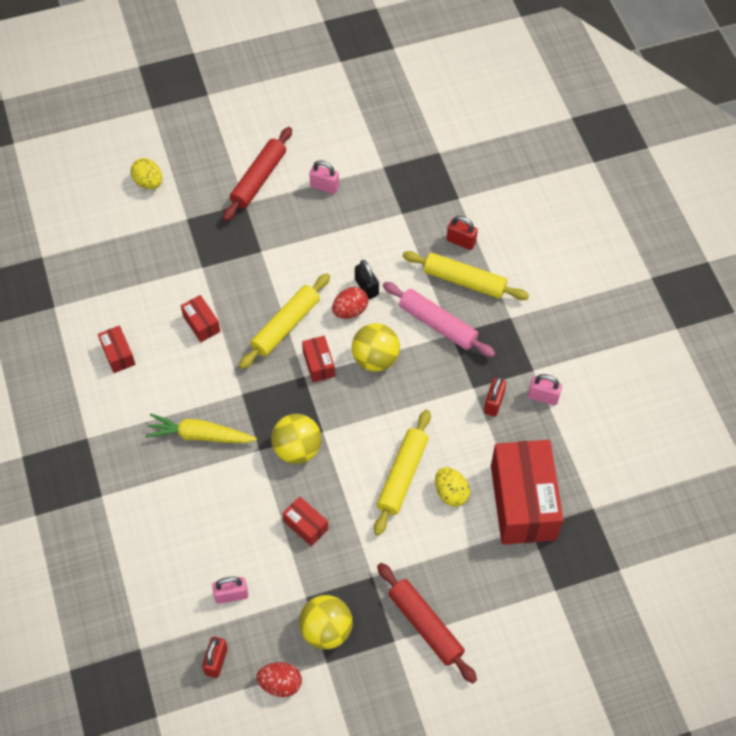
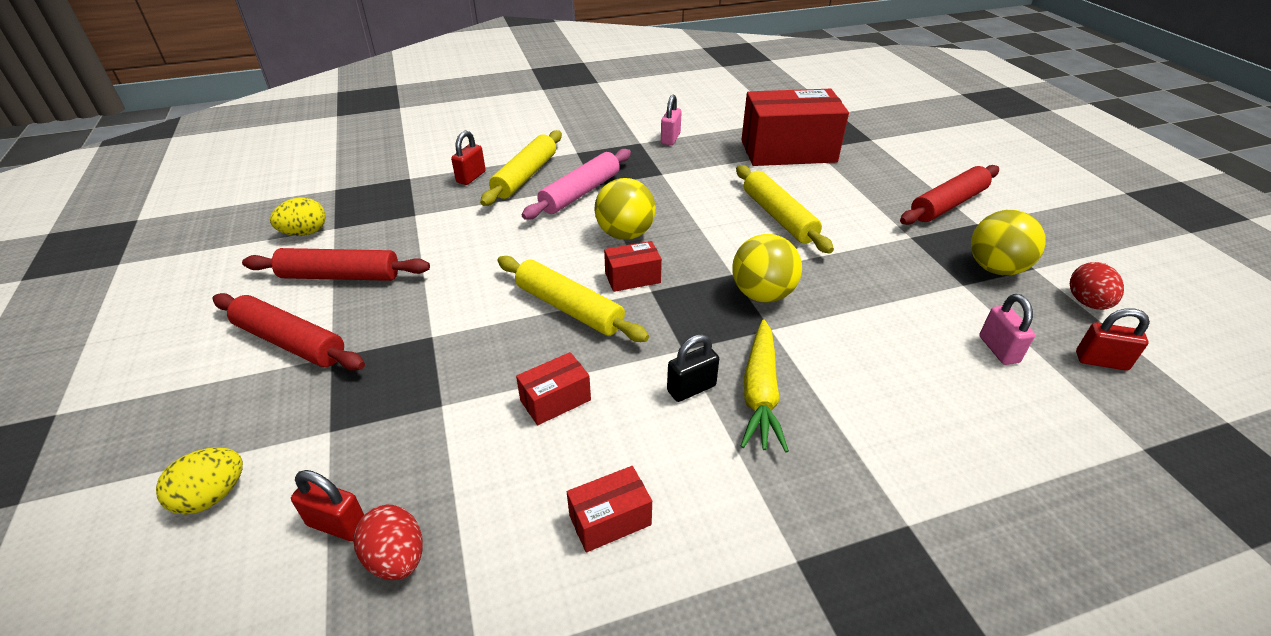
camera: 90 degrees left, 20 degrees down
red box [282,496,328,546] -> none
pink padlock [309,160,339,194] -> red rolling pin [242,248,430,281]
red egg [332,287,368,319] -> red egg moved to [353,505,423,580]
black padlock [355,260,379,299] -> black padlock moved to [667,334,719,402]
yellow rolling pin [374,410,431,535] -> yellow rolling pin turned 45 degrees clockwise [736,165,834,253]
yellow egg [435,467,470,507] -> yellow egg moved to [270,197,326,236]
red padlock [484,376,506,417] -> red padlock moved to [291,470,364,541]

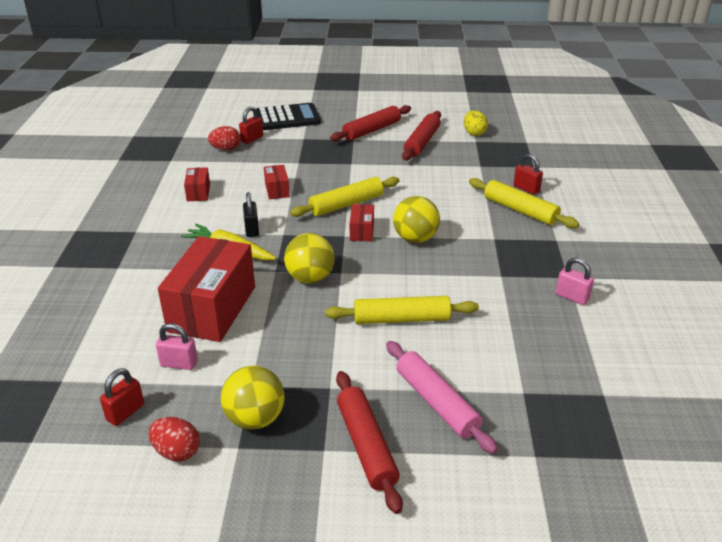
camera: 110 degrees right, 5 degrees down
yellow egg [156,447,243,515] -> black calculator [256,103,321,130]
pink rolling pin [522,149,631,220] -> pink rolling pin moved to [386,341,498,454]
red box [741,89,849,166] -> red box moved to [158,236,255,342]

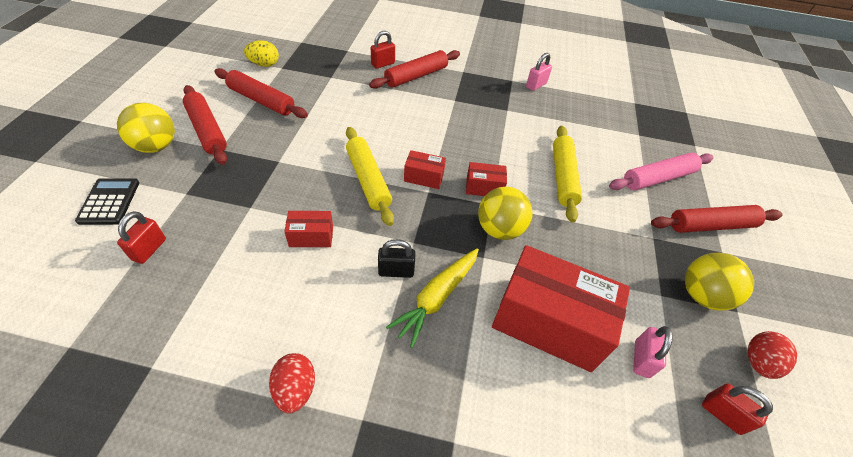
camera: 85 degrees left, 15 degrees up
red box [184,167,210,201] -> red box moved to [466,162,507,196]
red egg [208,126,241,150] -> red egg moved to [269,353,315,414]
red padlock [239,107,263,144] -> red padlock turned 60 degrees clockwise [117,211,166,264]
black calculator [256,103,321,130] -> black calculator [75,178,139,225], size x0.65
yellow ball [393,196,440,243] -> yellow ball moved to [117,103,175,153]
yellow rolling pin [469,178,579,228] -> red rolling pin [369,50,460,89]

